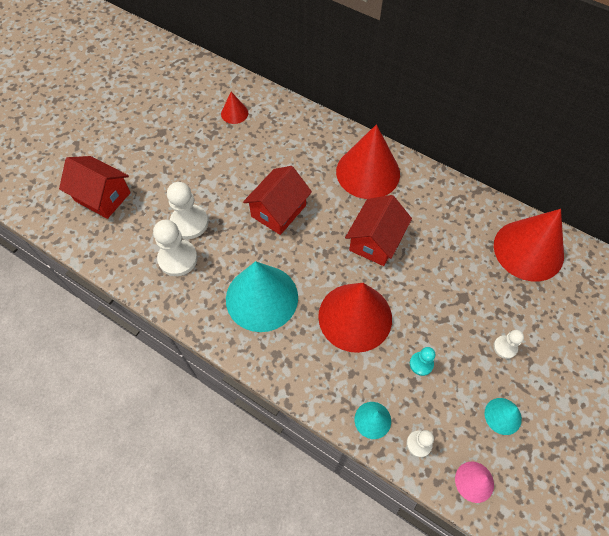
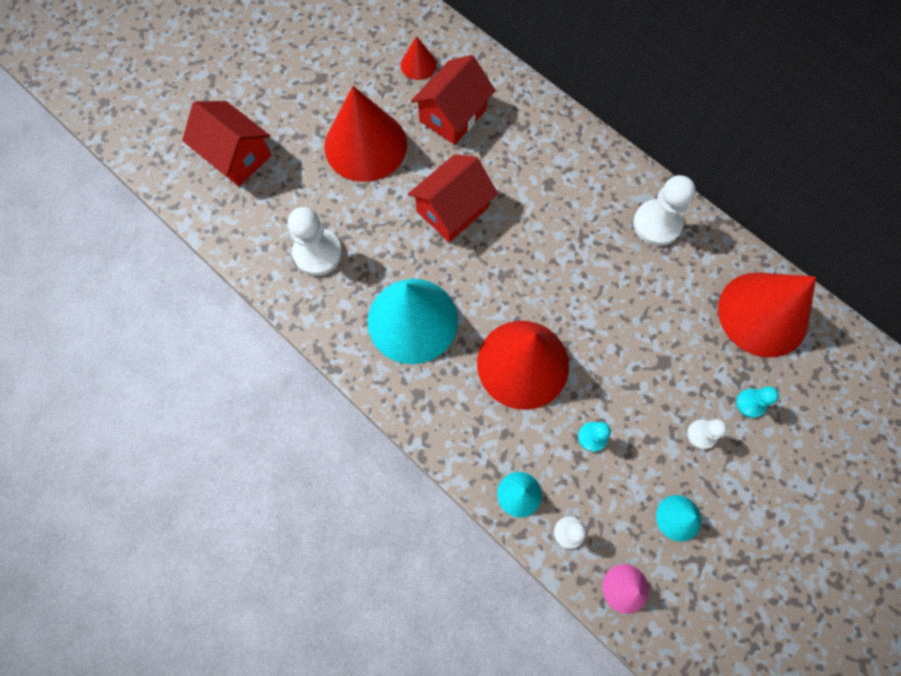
camera: 10 degrees right, 10 degrees up
white pawn [167,182,208,239] -> white pawn moved to [633,175,696,246]
red cone [336,124,400,199] -> red cone moved to [324,86,407,182]
red house [345,195,412,266] -> red house moved to [411,55,495,145]
none -> turquoise pawn [736,387,779,418]

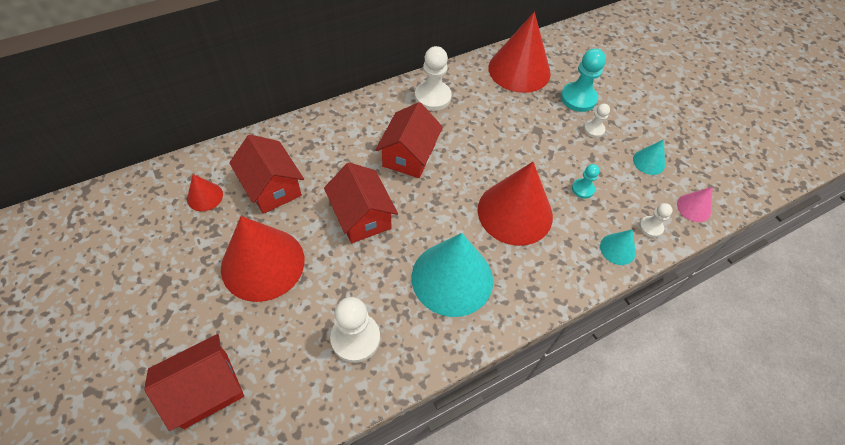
camera: 75 degrees left, 15 degrees down
turquoise pawn [736,387,779,418] -> turquoise pawn [561,48,606,112], size x1.81
none -> red house [375,102,443,178]

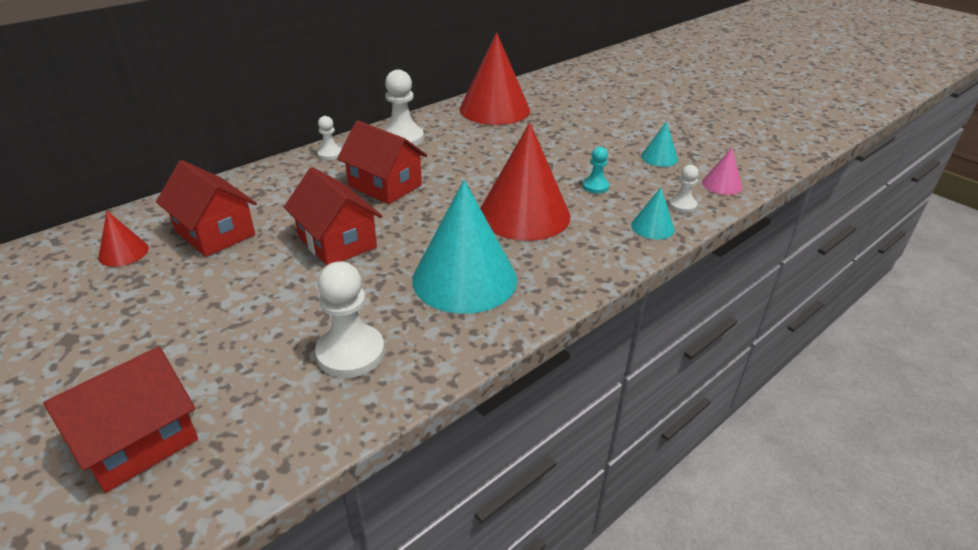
camera: 10 degrees left, 20 degrees down
red cone [221,216,304,302] -> none
red house [375,102,443,178] -> red house turned 60 degrees counterclockwise [337,120,427,204]
turquoise pawn [561,48,606,112] -> none
white pawn [584,104,610,138] -> white pawn moved to [317,116,342,160]

